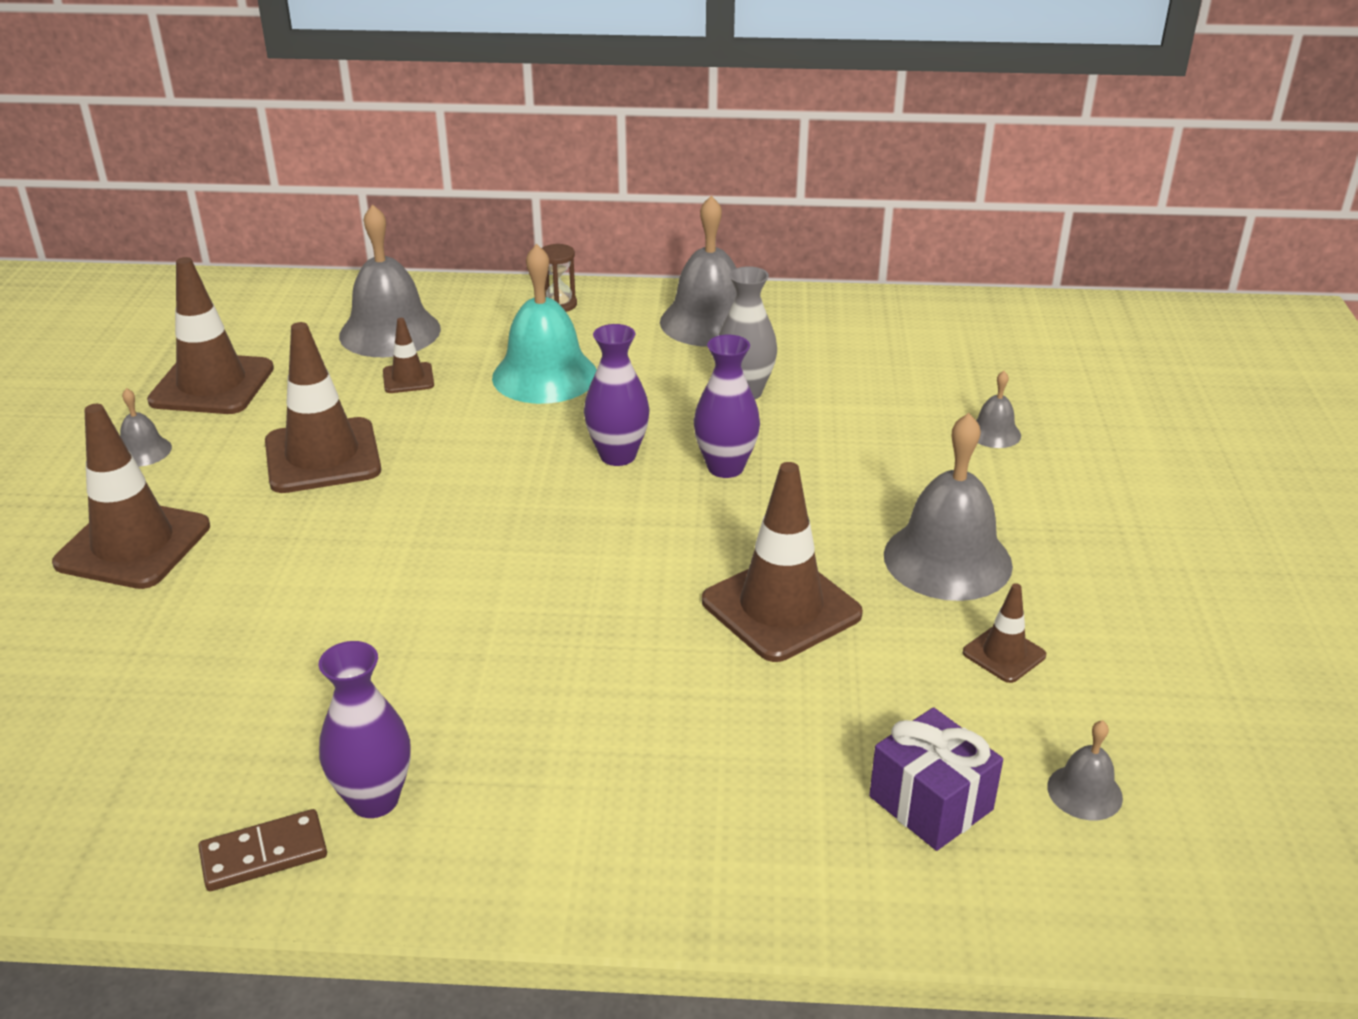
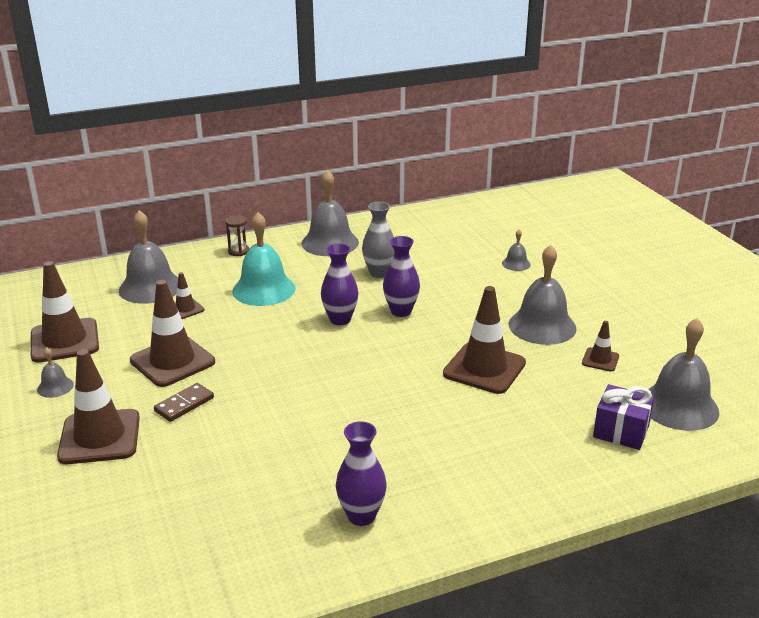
camera: 25 degrees left, 5 degrees down
brown domino [198,809,327,891] -> brown domino moved to [154,383,214,422]
grey bell [1047,720,1123,820] -> grey bell [649,318,719,431], size x2.11

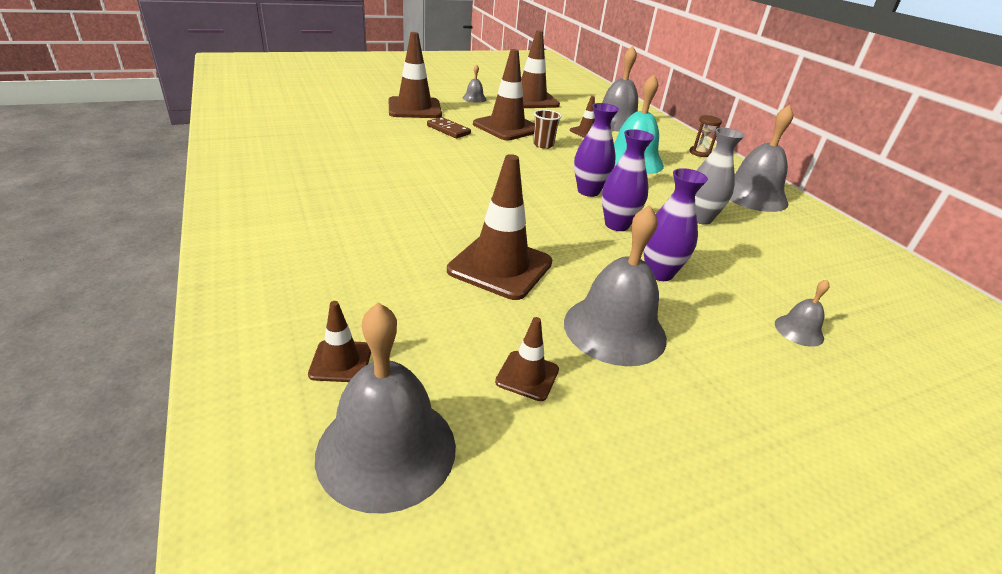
camera: 85 degrees right, 5 degrees up
purple vase [336,421,387,526] -> purple vase moved to [643,168,708,281]
purple gift [593,384,654,450] -> brown traffic cone [308,301,371,382]
none -> brown cup [533,110,562,149]

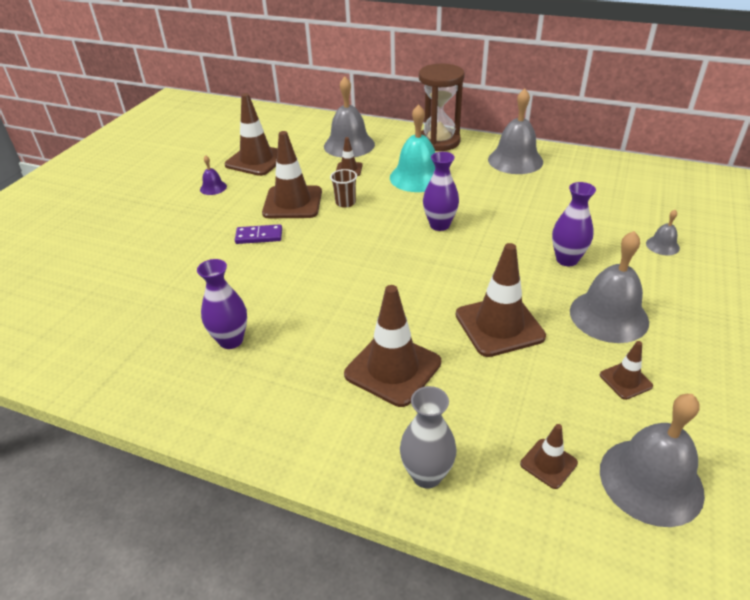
camera: 40 degrees left, 5 degrees up
brown traffic cone [388,32,442,118] -> brown traffic cone moved to [344,285,441,407]
brown domino [427,117,471,138] -> purple domino [235,224,282,244]
grey bell [463,64,487,103] -> purple bell [200,155,227,195]
purple vase [602,129,654,231] -> purple vase moved to [197,259,247,349]
brown hourglass [690,115,722,157] -> brown hourglass [419,64,465,151], size x2.28
grey vase [695,128,745,225] -> grey vase moved to [400,386,457,489]

